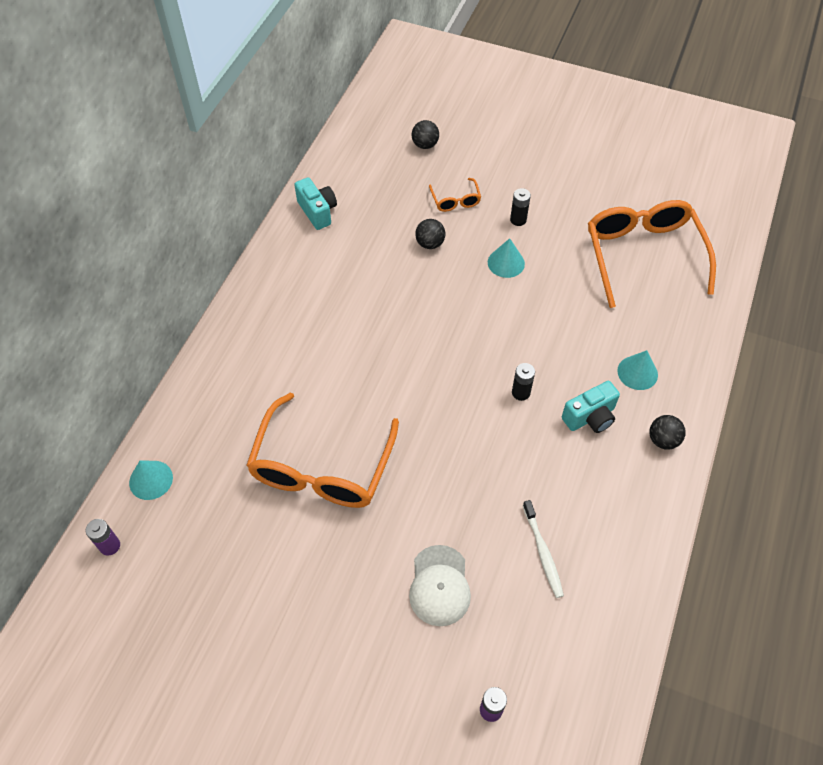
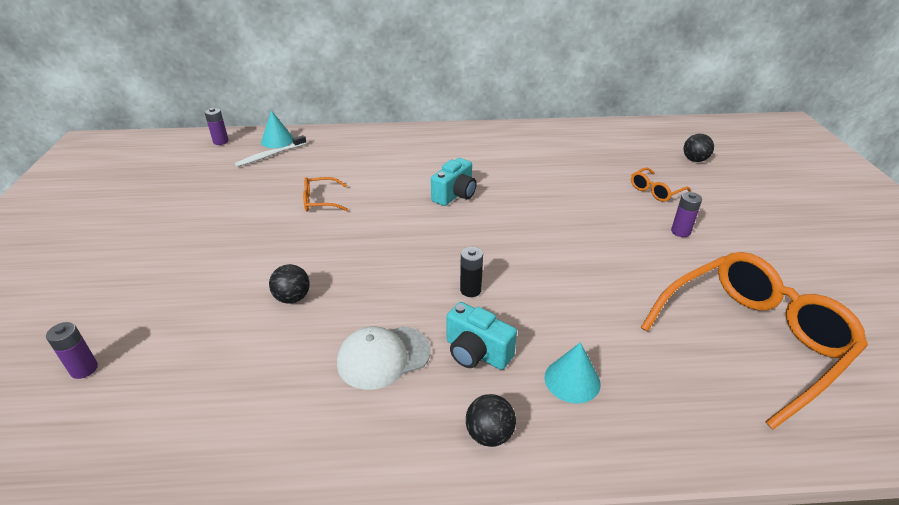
camera: 65 degrees right, 20 degrees down
orange glasses [246,393,399,508] -> orange glasses [303,177,348,212], size x0.43
turquoise camera [294,177,337,230] -> turquoise camera moved to [431,158,477,206]
white cap [409,545,471,626] -> white cap moved to [337,326,431,390]
black ball [415,219,445,249] -> black ball moved to [269,264,310,304]
turquoise cone [488,238,525,278] -> none
black battery [510,188,531,226] -> purple battery [671,192,702,237]
white toothbrush [523,500,564,598] -> white toothbrush moved to [235,135,307,167]

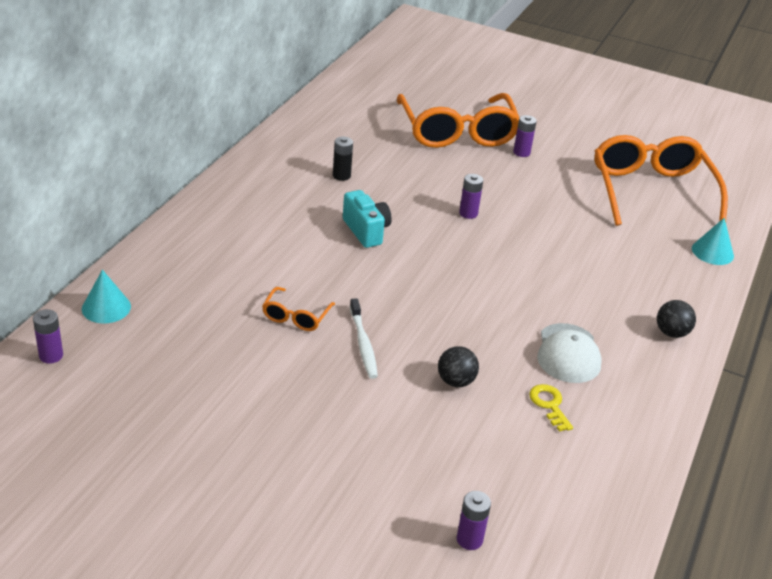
camera: 65 degrees left, 0 degrees up
white toothbrush [235,135,307,167] -> white toothbrush moved to [350,298,378,379]
turquoise camera [447,302,517,370] -> none
black battery [460,247,483,297] -> black battery moved to [333,137,353,181]
turquoise cone [545,342,601,403] -> turquoise cone moved to [692,218,734,265]
orange glasses [631,167,691,202] -> orange glasses [397,93,519,148], size x2.30
black ball [684,134,714,162] -> none
none -> purple battery [459,174,483,219]
none -> yellow key [529,384,573,432]

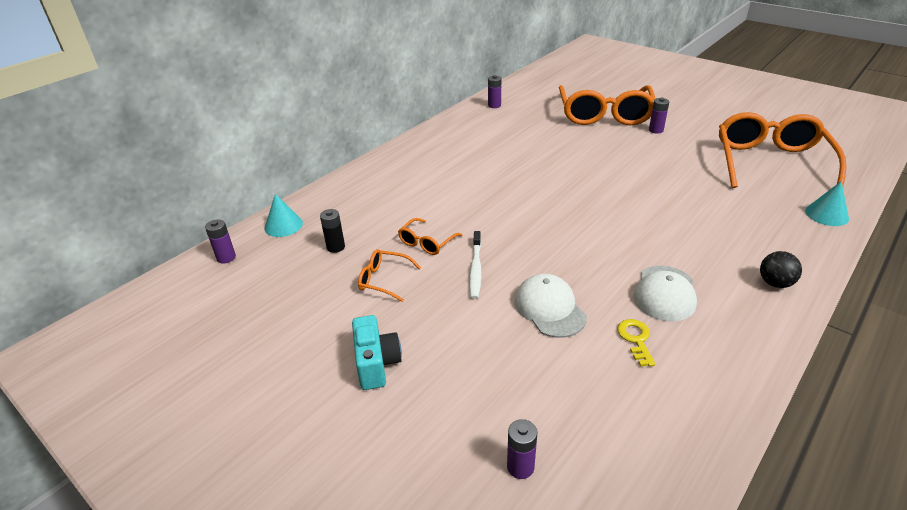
camera: 20 degrees right, 0 degrees up
black battery [333,137,353,181] -> black battery moved to [320,209,345,253]
turquoise camera [343,190,392,248] -> turquoise camera moved to [352,315,402,390]
black ball [438,346,479,387] -> white cap [514,274,587,338]
purple battery [459,174,483,219] -> purple battery moved to [488,75,502,108]
none -> orange glasses [358,249,421,302]

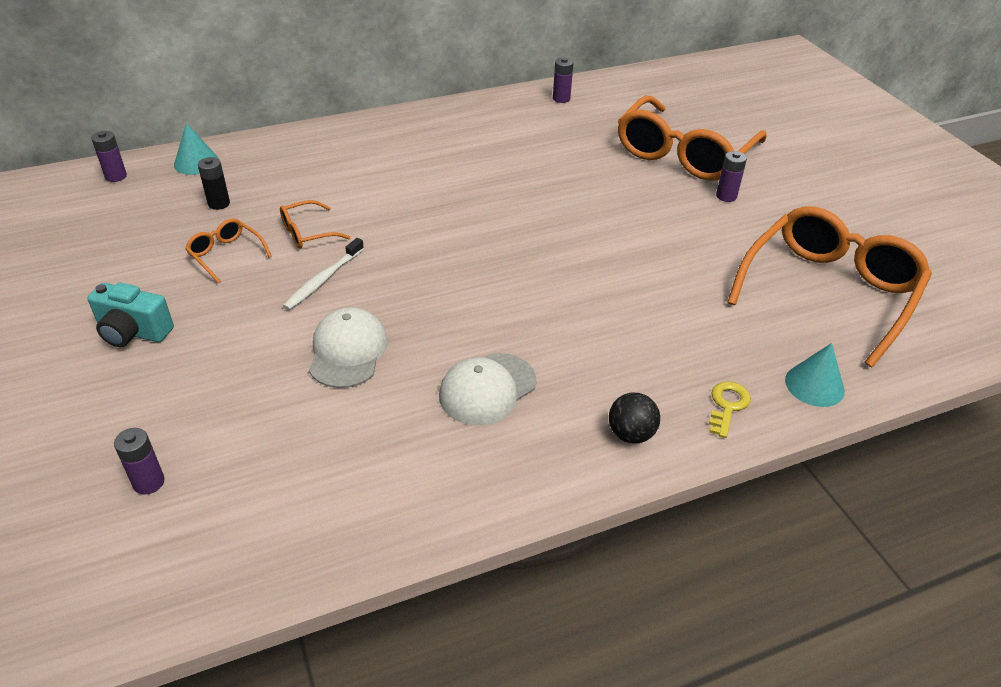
camera: 25 degrees right, 5 degrees up
turquoise camera [352,315,402,390] -> turquoise camera turned 90 degrees clockwise [88,283,174,347]
yellow key [617,319,655,367] -> yellow key moved to [709,381,751,438]

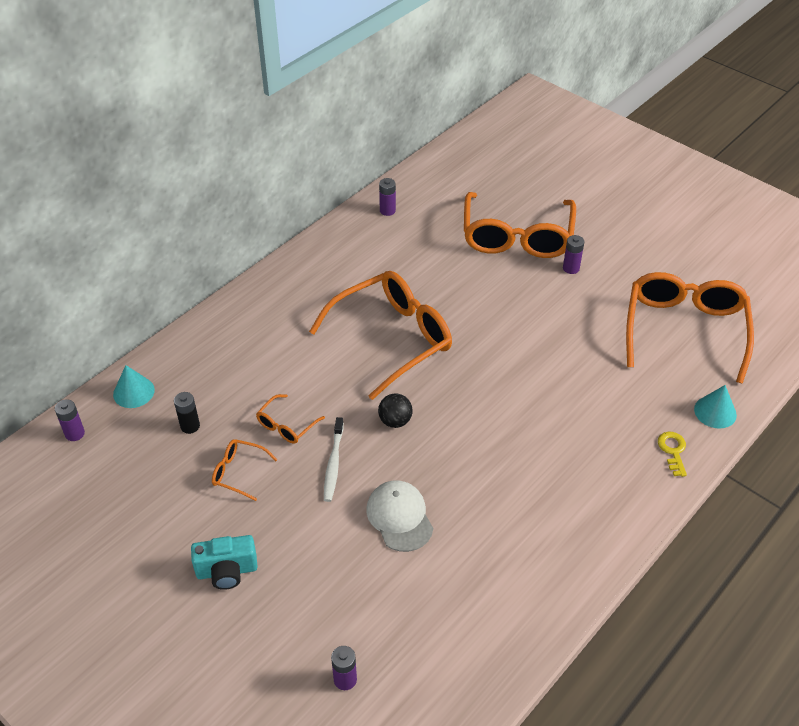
camera: 25 degrees left, 5 degrees up
white cap [439,353,537,425] -> none
black ball [609,393,660,444] -> black ball moved to [378,393,413,428]
none -> orange glasses [309,271,452,400]

